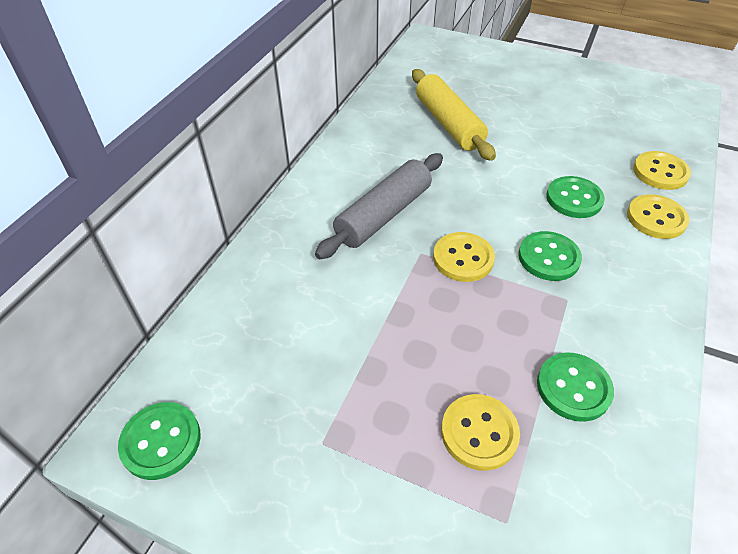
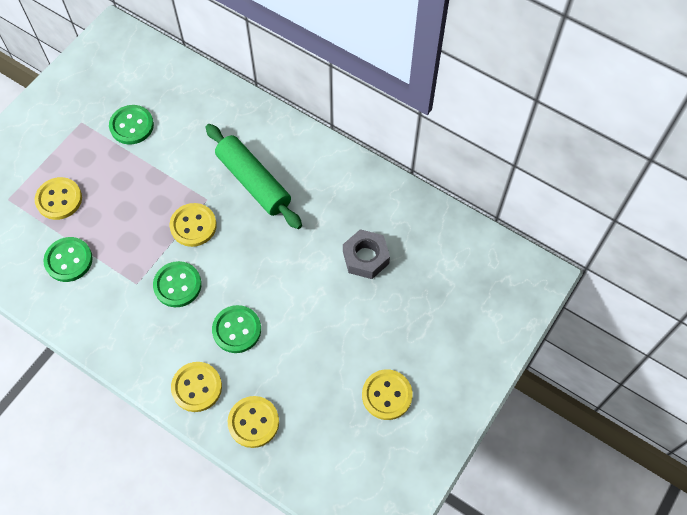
camera: 100 degrees right, 15 degrees up
green button [118,402,201,480] -> green button moved to [109,105,154,145]
grey rolling pin [315,153,443,259] -> green rolling pin [206,124,302,229]
yellow rolling pin [412,69,496,161] -> grey nut [343,229,390,279]
none -> yellow button [362,369,413,420]

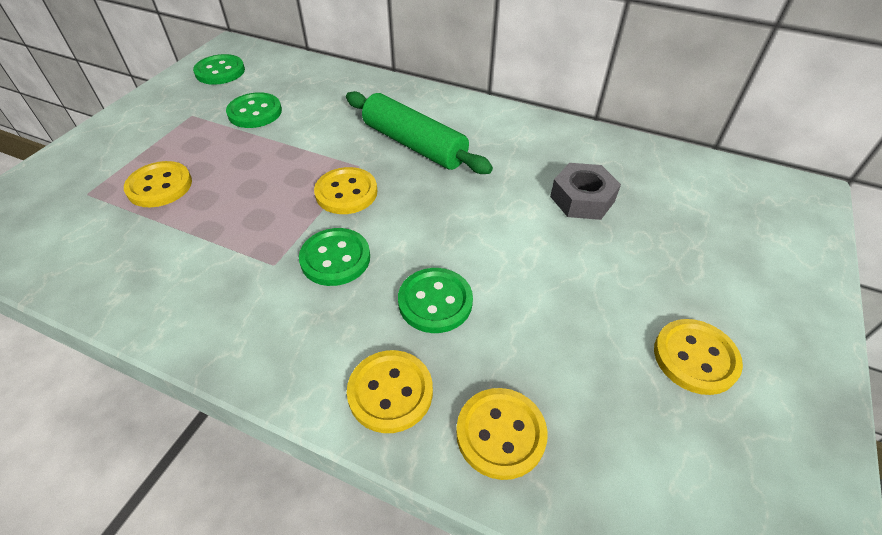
camera: 10 degrees left, 15 degrees down
green button [43,237,93,282] -> green button moved to [193,54,245,85]

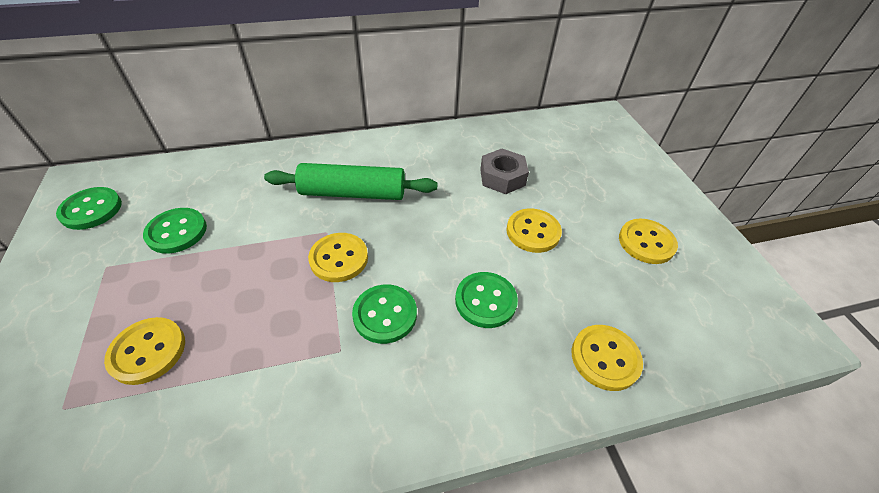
camera: 40 degrees left, 0 degrees up
yellow button [347,350,433,433] -> yellow button moved to [506,208,562,253]

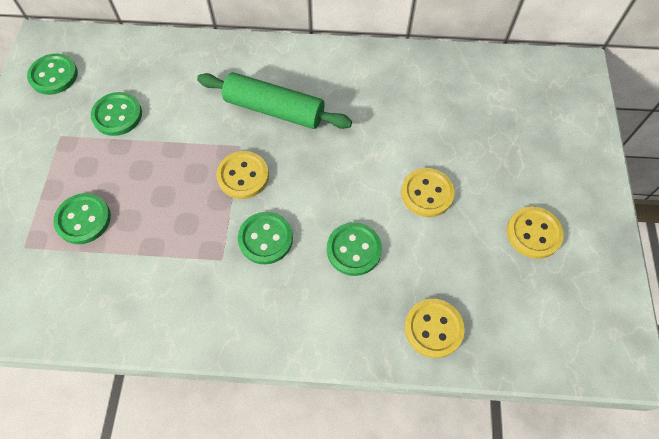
camera: 20 degrees right, 15 degrees up
yellow button [104,317,185,385] -> green button [53,193,111,244]
grey nut [480,149,529,194] -> none

